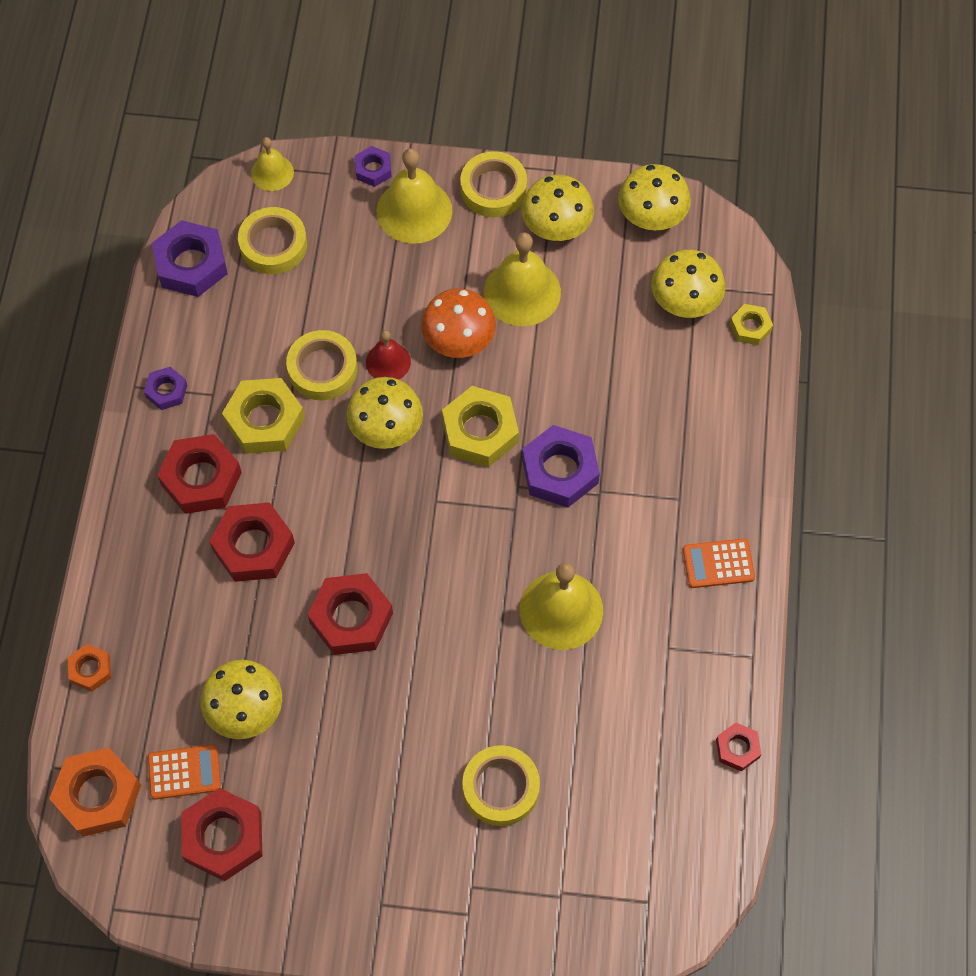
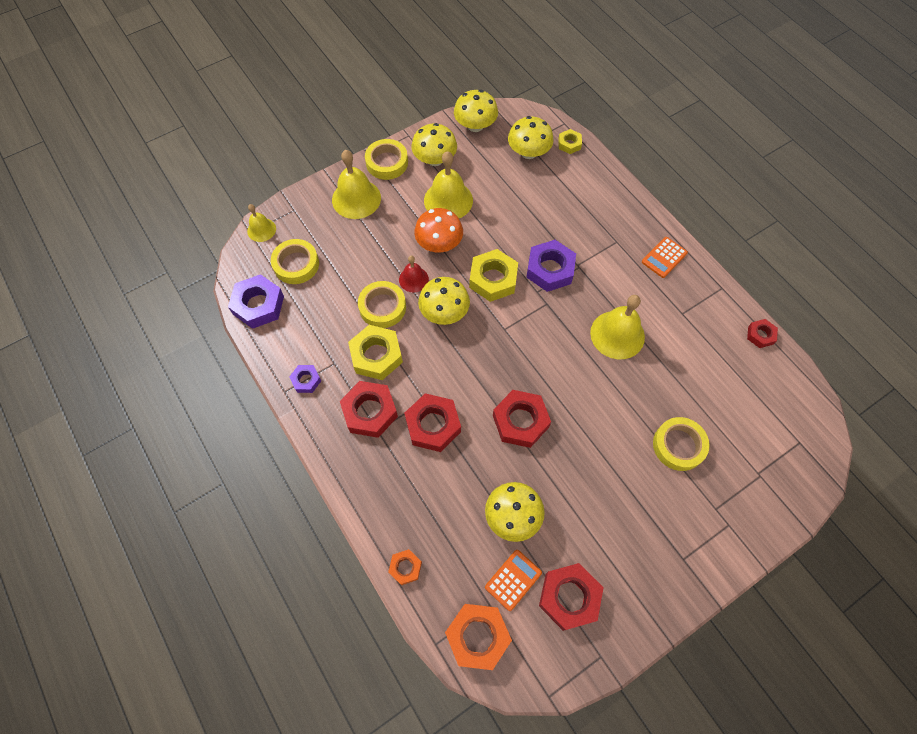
camera: 40 degrees left, 0 degrees up
purple nut [355,146,392,187] -> none

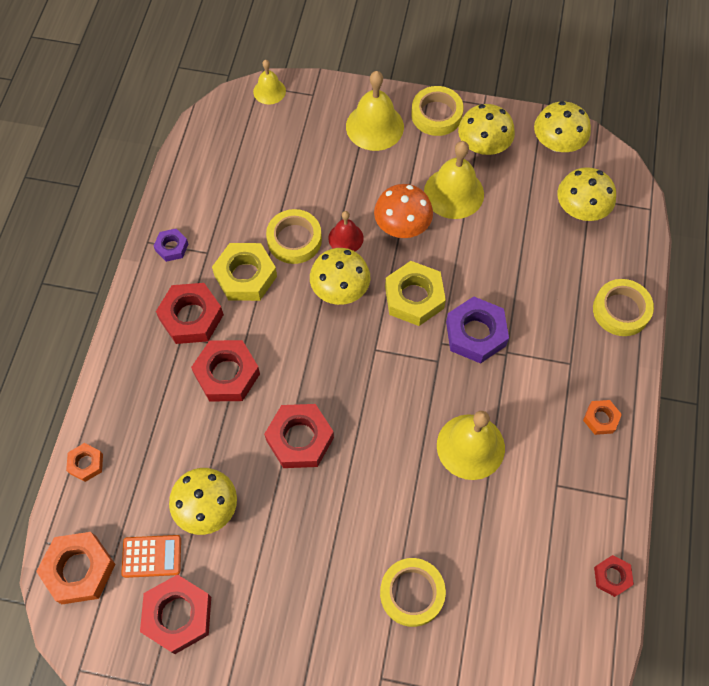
camera: 45 degrees right, 0 degrees up
purple nut [228,274,284,329] -> none
yellow tape [271,239,319,284] -> yellow tape moved to [593,279,654,336]
yellow nut [558,129,582,154] -> none
orange calculator [642,237,688,278] -> orange nut [583,400,622,435]

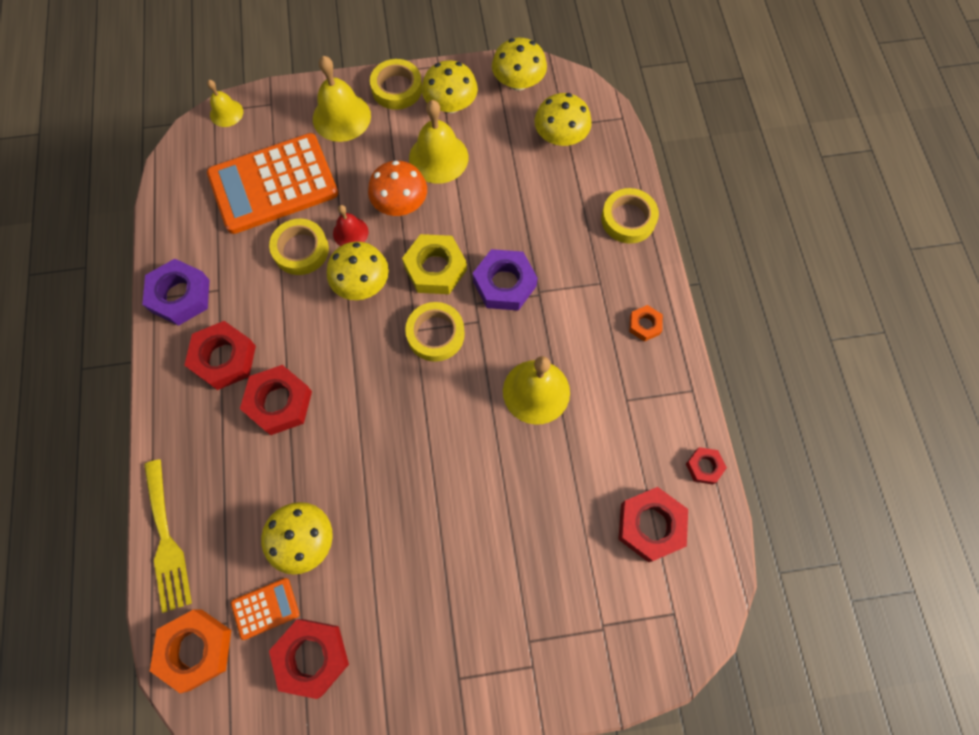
camera: 20 degrees left, 5 degrees up
orange nut [66,443,103,482] -> yellow fork [144,459,192,613]
purple nut [154,229,188,262] -> purple nut [142,259,210,326], size x1.85
yellow nut [212,243,277,301] -> none
red nut [264,404,334,468] -> red nut moved to [618,487,688,562]
yellow tape [380,558,446,627] -> yellow tape moved to [405,302,465,362]
none -> orange calculator [207,133,338,234]

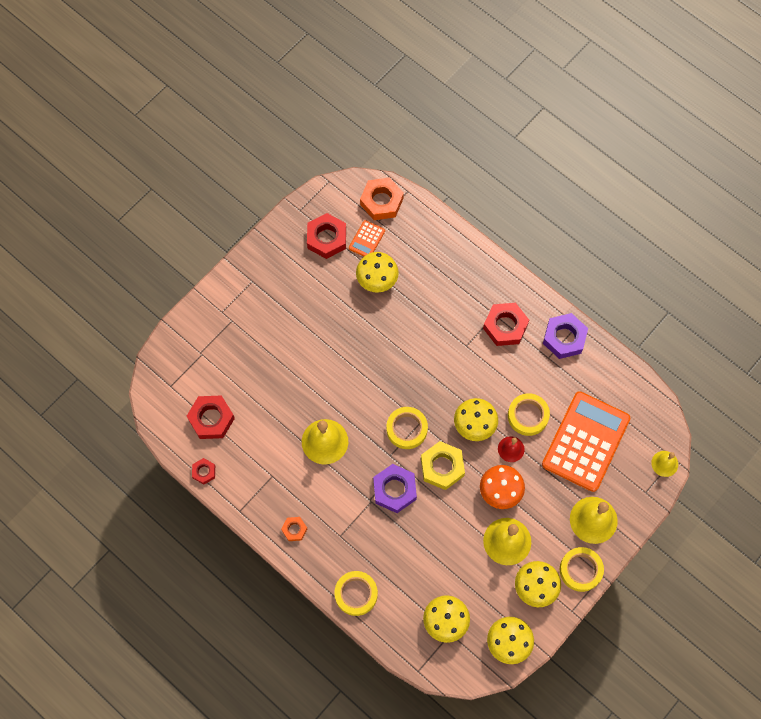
camera: 140 degrees right, 0 degrees up
yellow fork [144,459,192,613] -> none
red nut [240,365,312,435] -> none

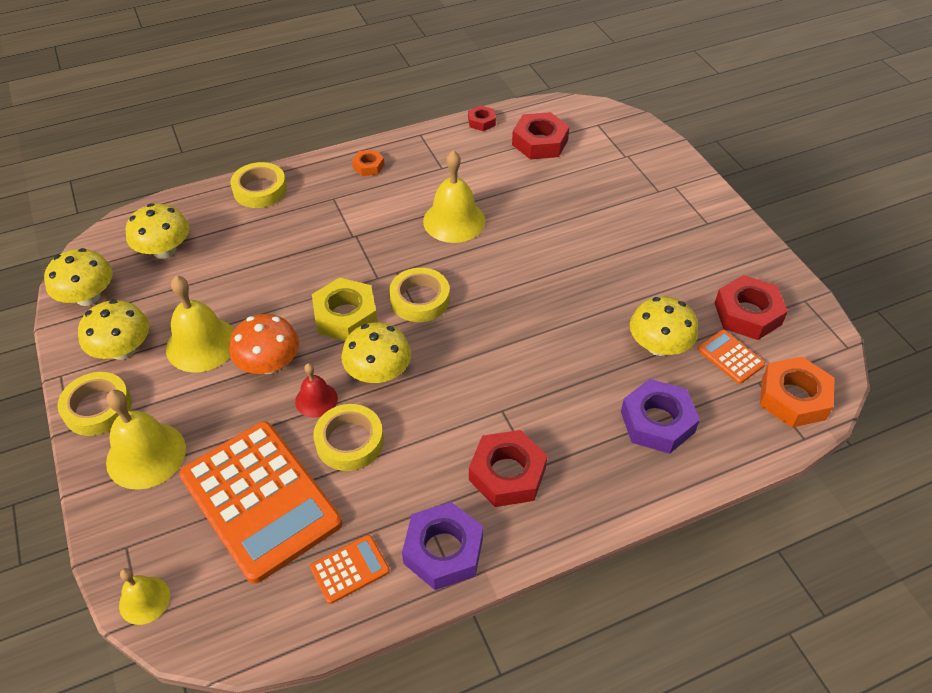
camera: 115 degrees right, 20 degrees down
purple nut [373,464,417,513] -> purple nut moved to [621,379,700,454]
none -> orange calculator [310,535,390,604]

